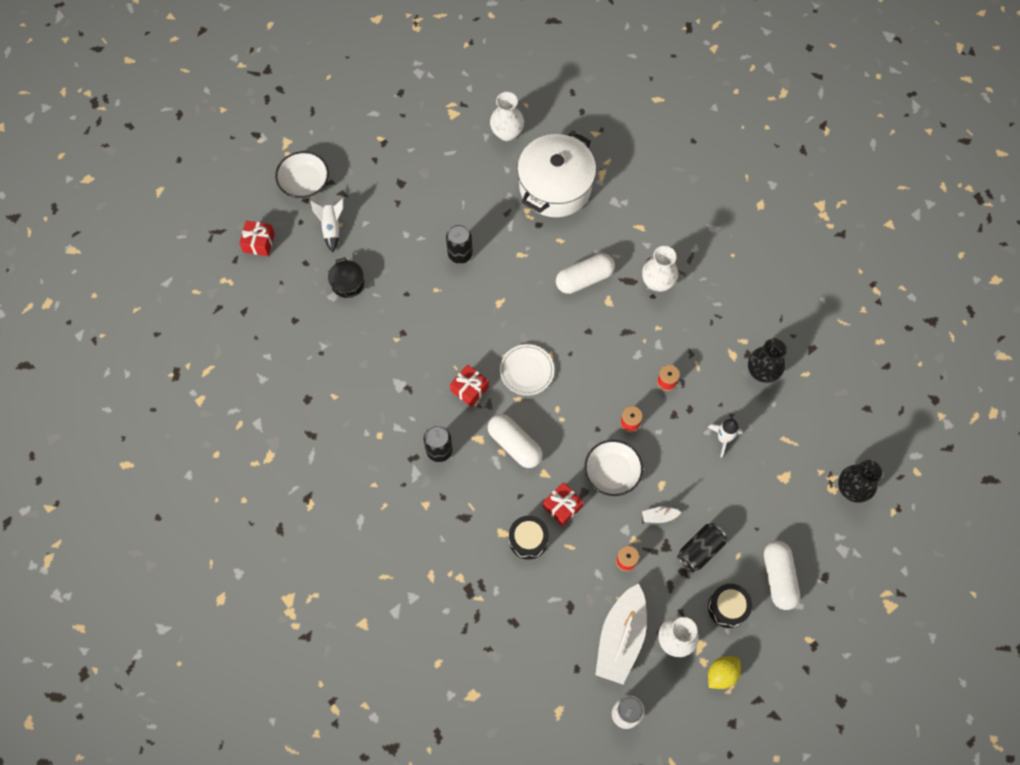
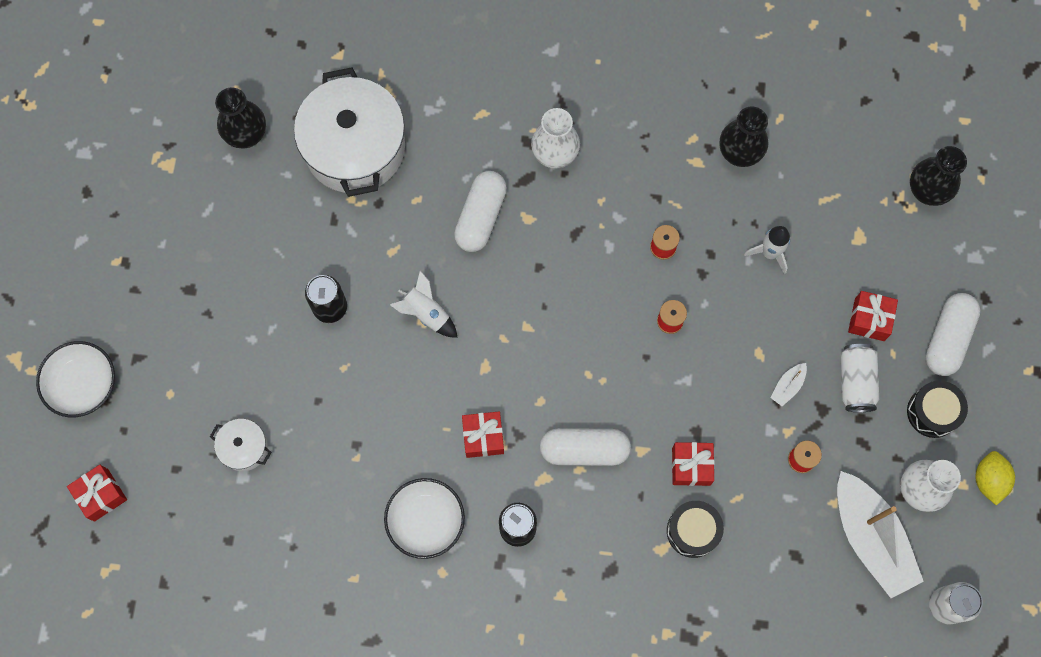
camera: 45 degrees left, 5 degrees up
white rocket [311,198,344,253] -> white rocket moved to [390,270,458,338]
black pot [328,257,364,298] -> white pot [210,419,272,471]
white vase [490,92,524,141] -> black vase [215,87,266,149]
white plate [500,344,554,396] -> none
white bowl [584,440,643,496] -> white bowl moved to [384,478,465,559]
black can [677,523,727,573] -> white can [841,344,879,412]
white capsule [764,541,800,610] -> white capsule turned 75 degrees clockwise [925,293,980,376]
none -> red gift [848,291,898,341]

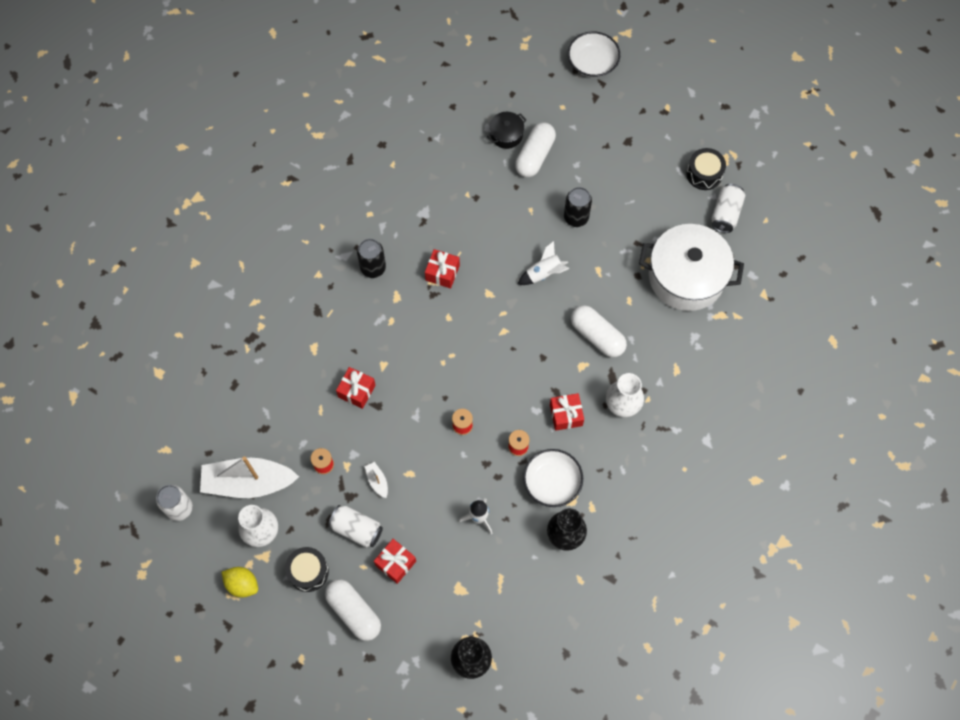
camera: 115 degrees right, 5 degrees down
red gift [67,465,127,522] -> red gift moved to [550,393,584,431]
white pot [210,419,272,471] -> black pot [487,112,526,149]
black vase [215,87,266,149] -> white can [711,184,745,233]
white bowl [384,478,465,559] -> white bowl moved to [523,449,583,507]
white capsule [540,428,631,466] -> white capsule moved to [515,122,556,178]
black drum [667,501,724,558] -> black drum moved to [686,148,726,190]

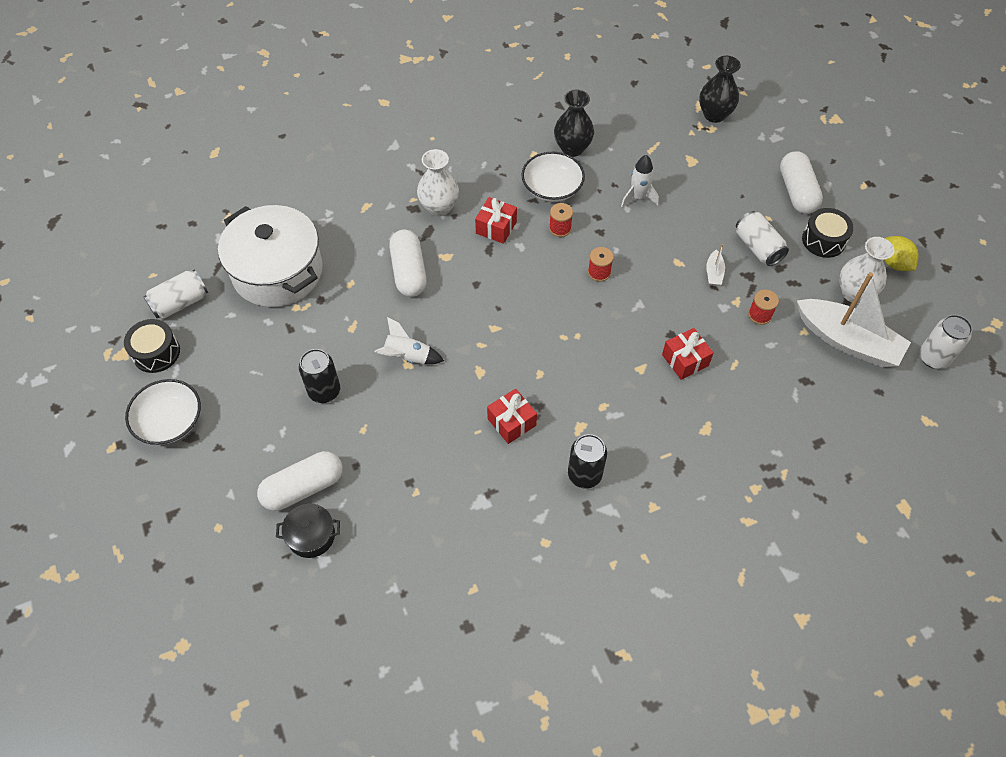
camera: 145 degrees left, 10 degrees down
red gift [374,539,416,584] -> none
white bowl [568,31,620,77] -> white bowl moved to [125,379,201,445]

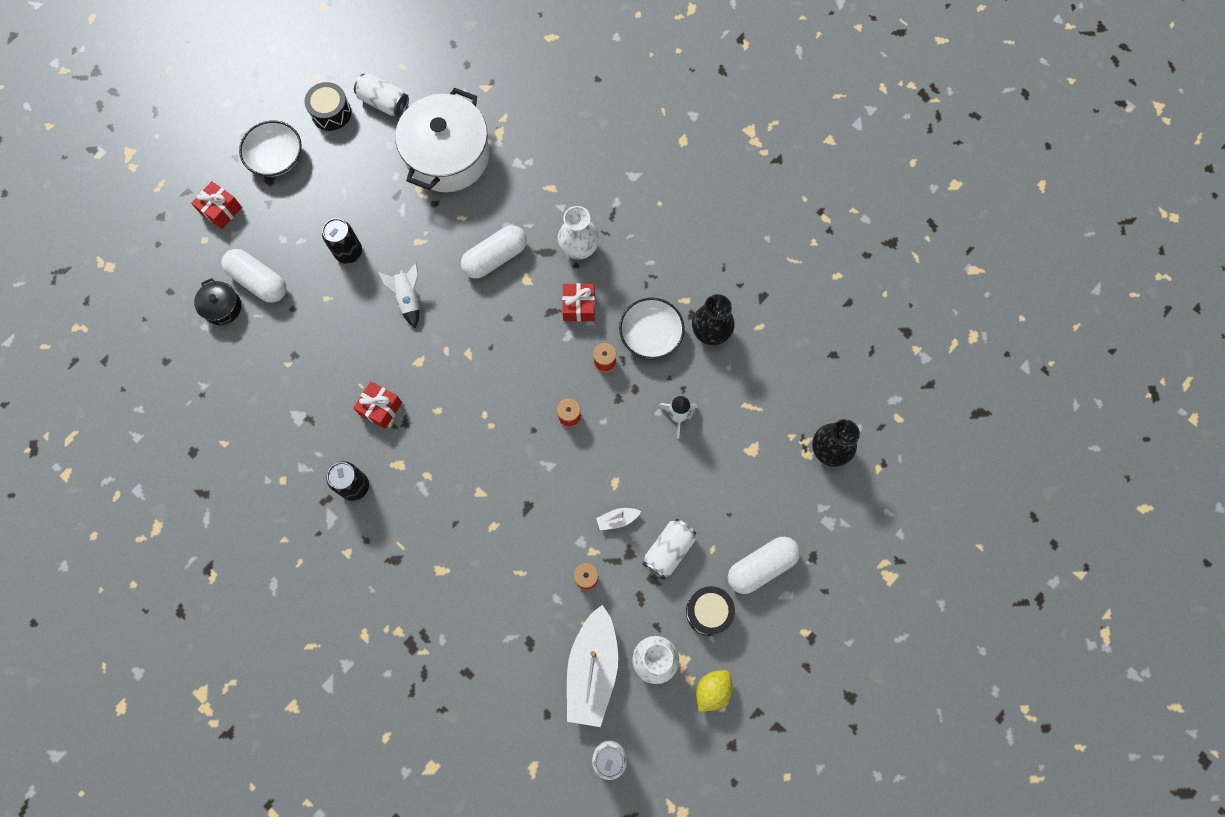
camera: 65 degrees right, 15 degrees up
red gift [662,328,714,380] -> red gift moved to [191,181,242,229]

